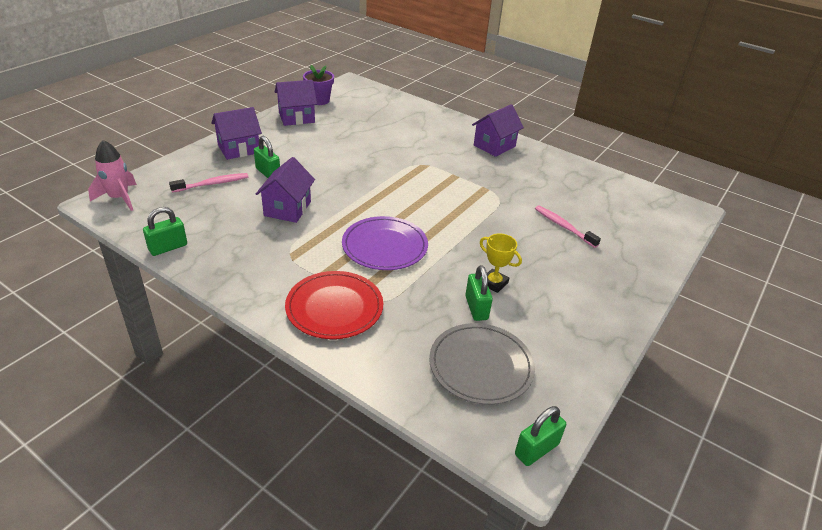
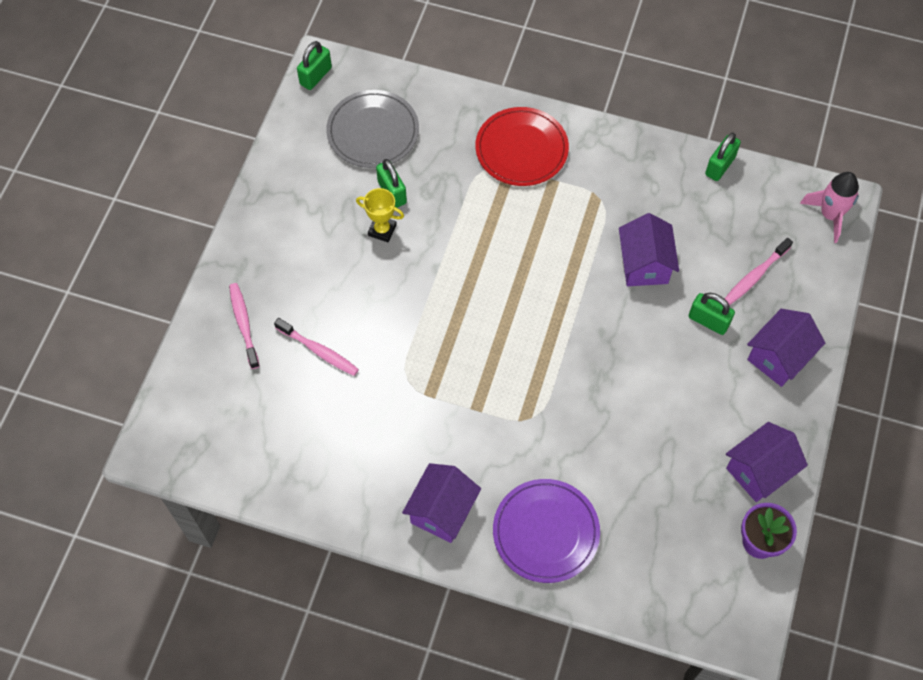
camera: 165 degrees right, 25 degrees up
purple plate [342,216,428,270] -> purple plate moved to [493,479,600,583]
none -> pink toothbrush [229,283,260,369]

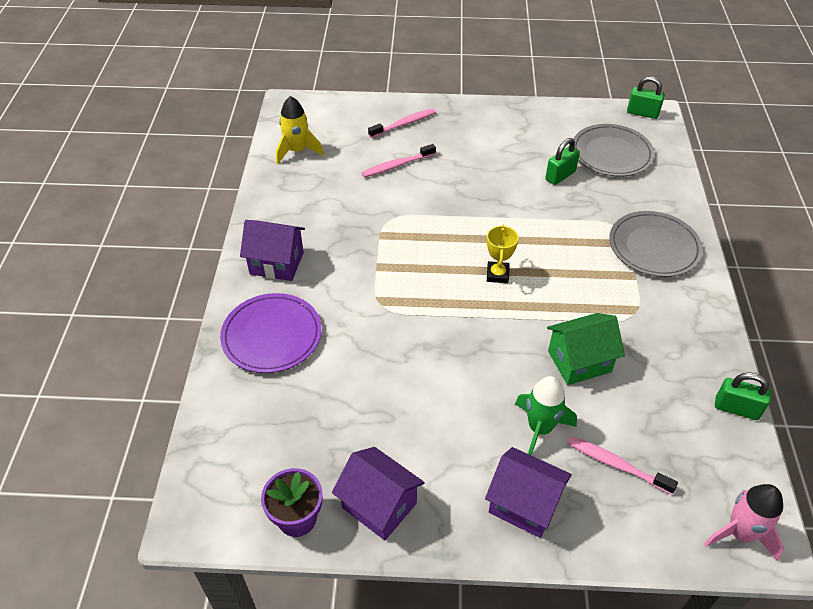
camera: 75 degrees right, 15 degrees down
pink toothbrush [274,318,359,376] -> pink toothbrush turned 45 degrees clockwise [361,144,436,177]
yellow trophy [356,188,404,242] -> yellow trophy moved to [487,225,519,283]
red plate [475,107,569,186] -> grey plate [609,211,703,277]
purple house [619,213,679,286] -> green house [547,313,625,385]
green padlock [689,293,735,335] -> green rocket [515,376,577,455]
none -> yellow rocket [276,96,324,164]

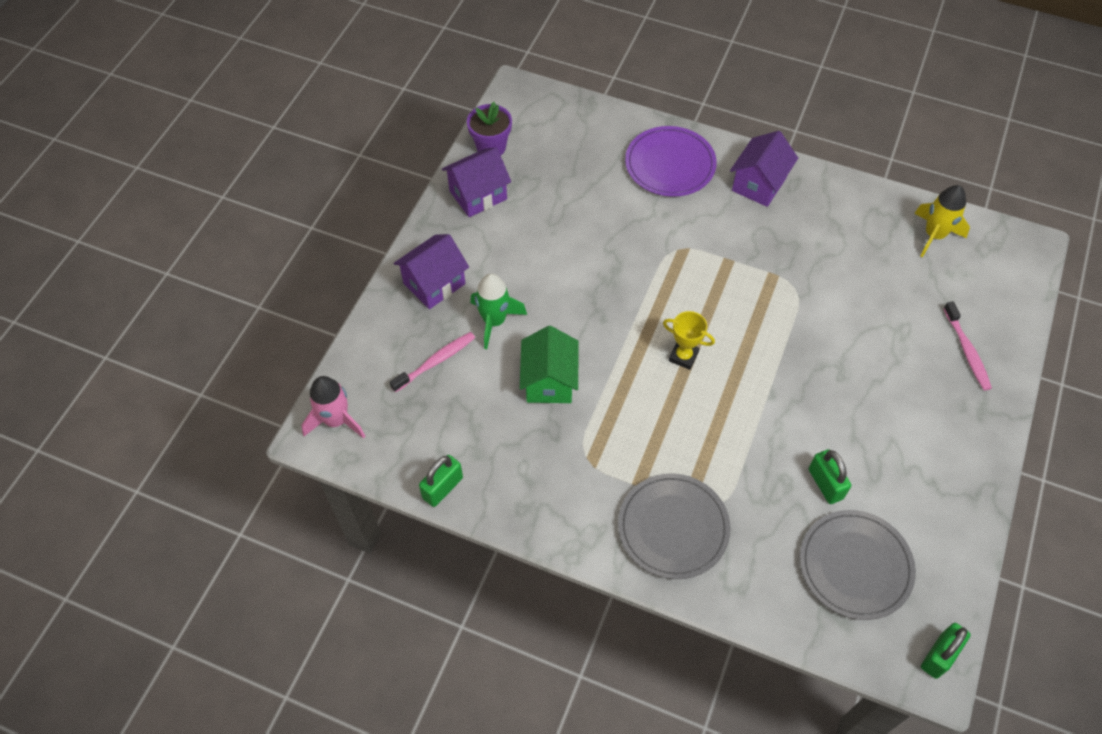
camera: 110 degrees right, 10 degrees up
pink toothbrush [361,144,436,177] -> none

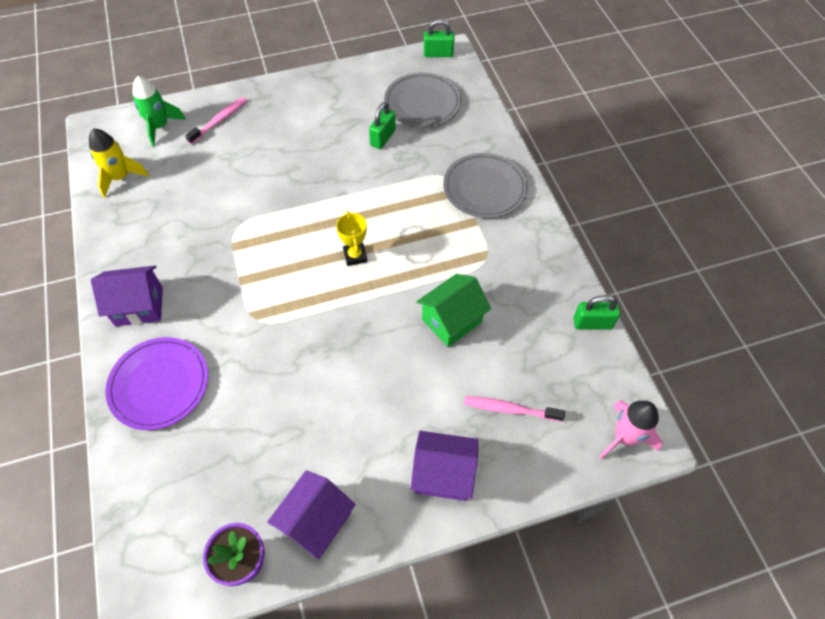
camera: 130 degrees left, 0 degrees up
purple house [442,148,511,217] -> purple house turned 75 degrees counterclockwise [267,470,356,559]
green rocket [471,274,527,349] -> green rocket moved to [133,76,186,146]

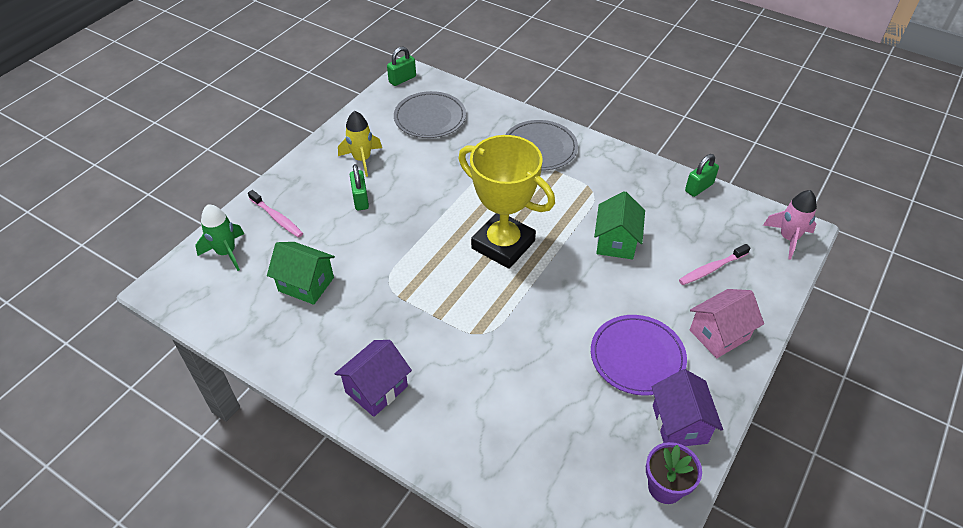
camera: 40 degrees left, 10 degrees down
yellow rocket [89,129,149,198] -> yellow rocket moved to [338,111,382,177]
purple plate [105,337,208,430] -> purple plate moved to [591,315,687,396]
pink toothbrush [185,97,247,144] -> pink toothbrush turned 135 degrees clockwise [248,190,303,238]
yellow trophy [336,211,367,266] -> yellow trophy [458,135,555,269], size x2.39
green padlock [369,102,396,149] -> green padlock moved to [350,164,369,211]
purple house [410,431,478,501] -> pink house [690,289,764,358]
none -> green house [267,242,335,305]

